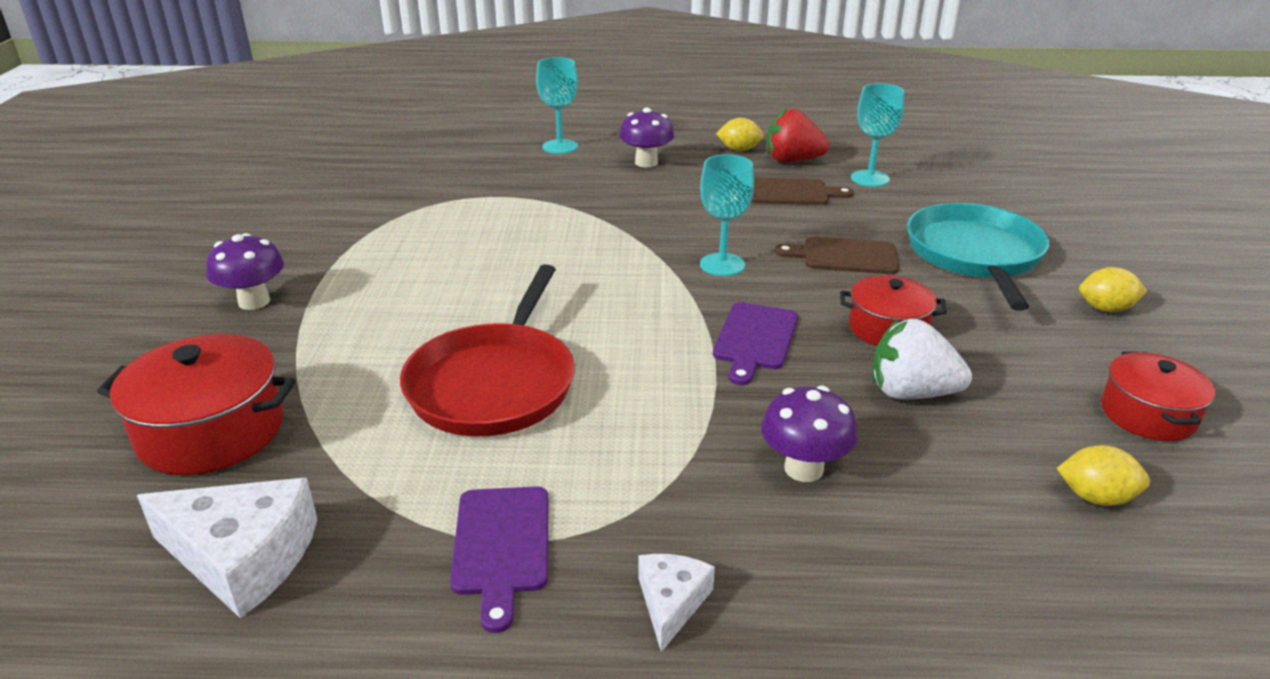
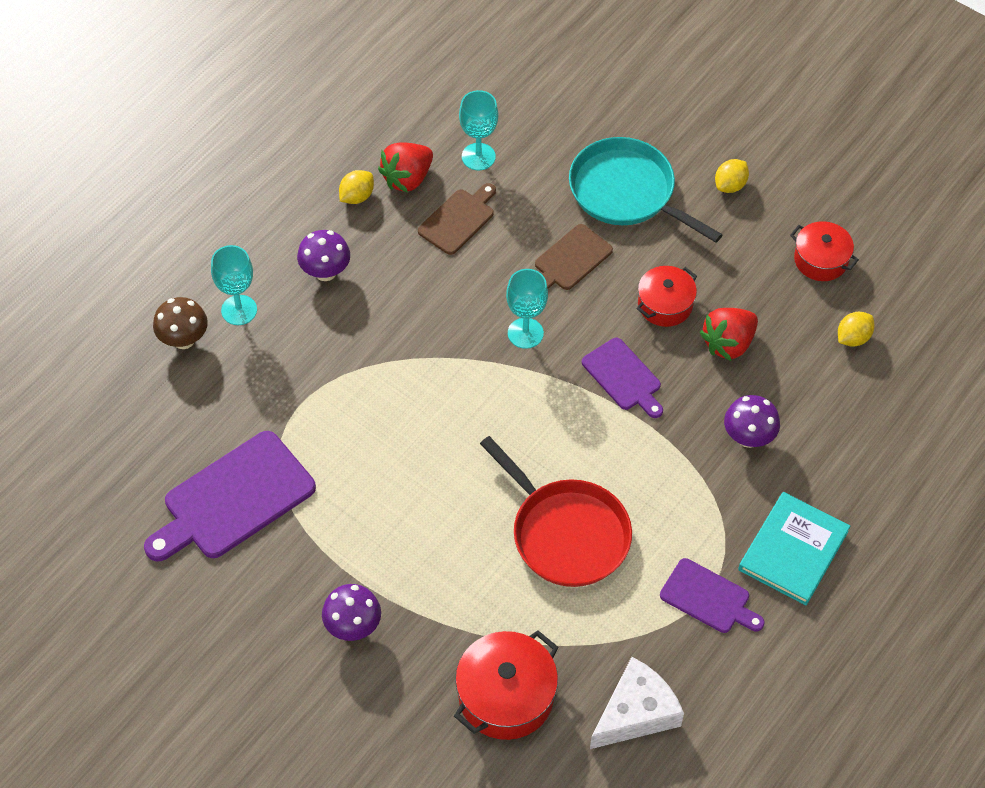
camera: 55 degrees left, 25 degrees up
white cheese [638,554,715,652] -> turquoise book [738,492,850,605]
white strawberry [872,319,972,400] -> red strawberry [700,308,758,361]
none -> purple cutting board [144,431,316,562]
none -> brown mushroom [153,297,208,349]

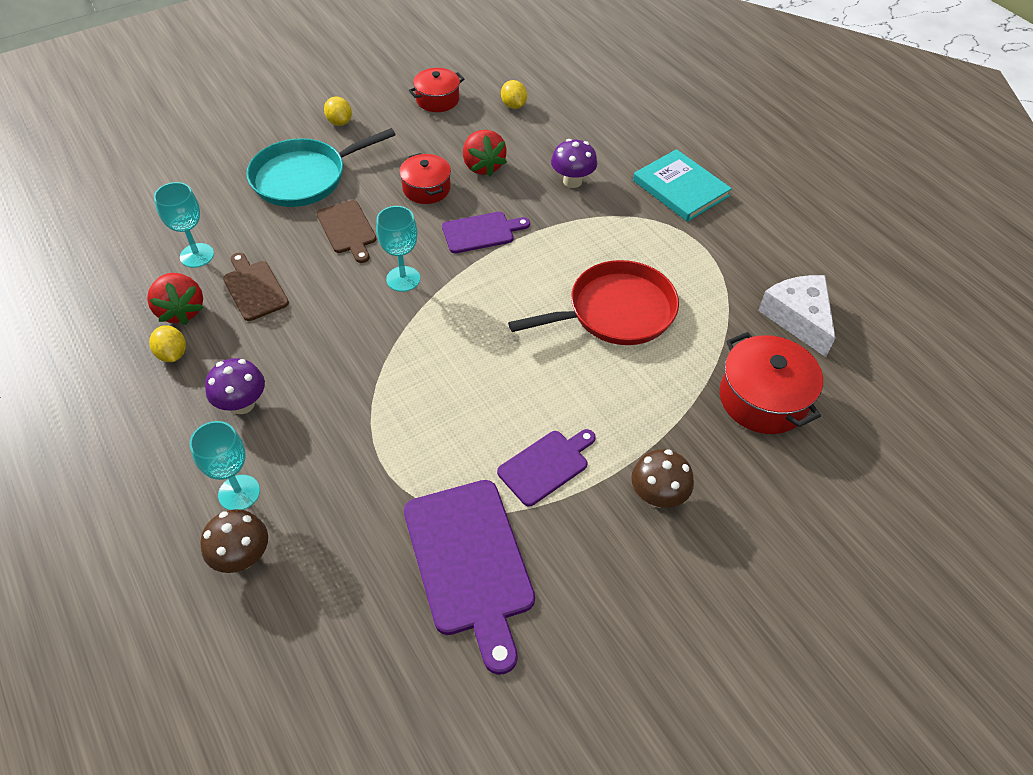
camera: 70 degrees left, 5 degrees down
purple mushroom [322,584,381,641] -> brown mushroom [631,449,694,508]
purple cutting board [660,558,765,633] -> purple cutting board moved to [497,429,596,507]

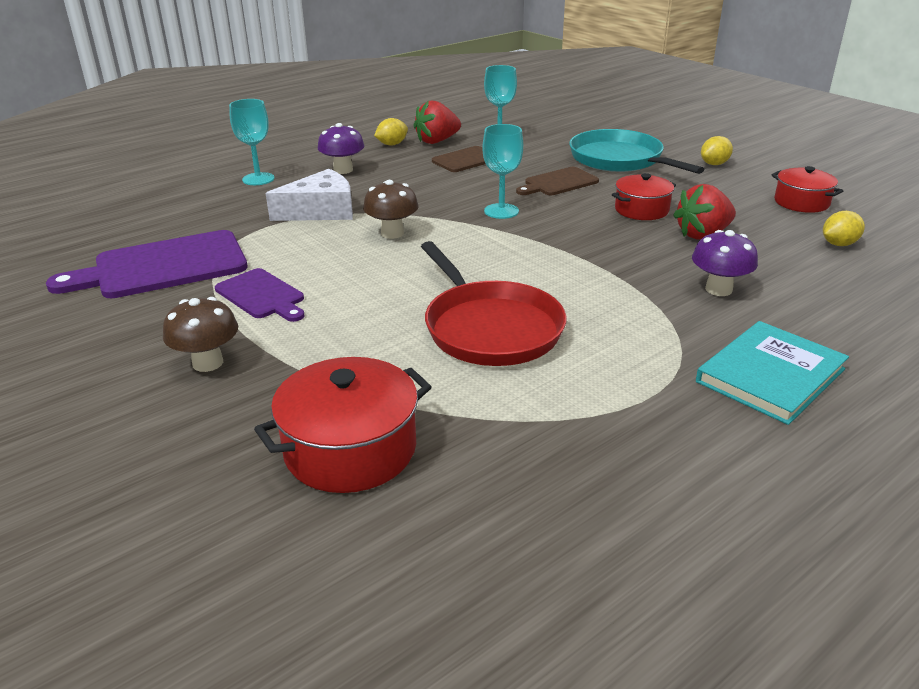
camera: 85 degrees right, 20 degrees down
brown mushroom [200,509,268,573] -> brown mushroom moved to [363,180,419,239]
purple cutting board [442,212,530,253] -> none
white cheese [758,275,835,357] -> white cheese moved to [266,169,353,221]

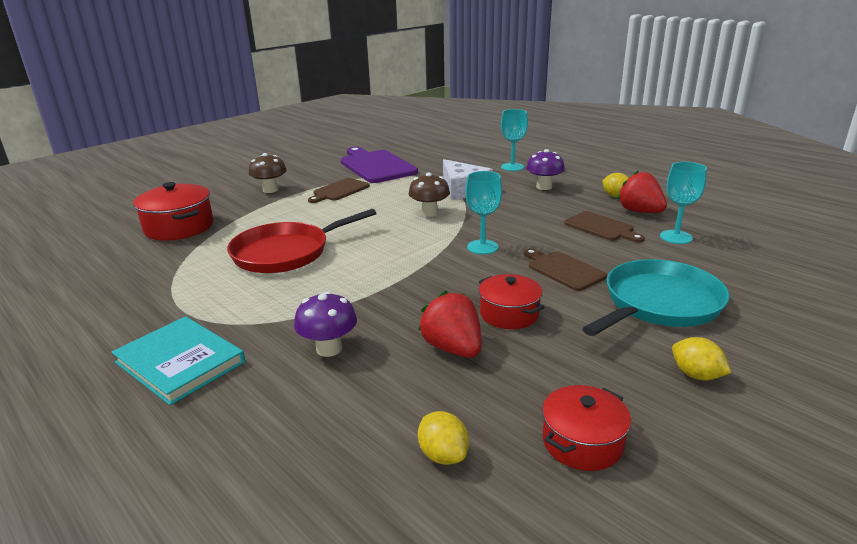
camera: 85 degrees right, 5 degrees down
purple cutting board [215,268,305,322] -> brown cutting board [308,178,370,203]

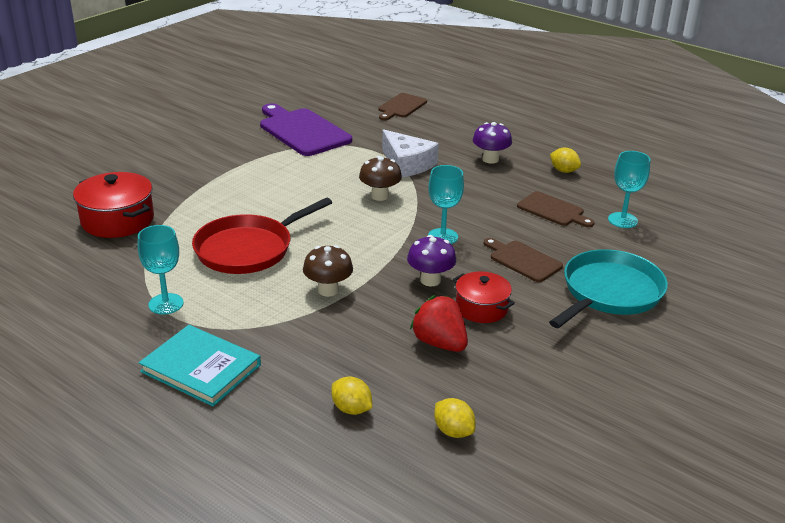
camera: 10 degrees left, 5 degrees up
brown mushroom [249,153,287,193] -> brown mushroom moved to [303,245,353,297]
purple mushroom [294,291,357,357] -> purple mushroom moved to [407,235,456,287]
brown cutting board [308,178,370,203] -> brown cutting board moved to [378,93,427,120]
turquoise goblet [501,109,528,171] -> turquoise goblet moved to [138,225,184,314]
red pot [542,385,631,471] -> none
red strawberry [617,170,667,213] -> none
yellow lemon [672,337,731,380] -> yellow lemon moved to [331,377,372,415]

